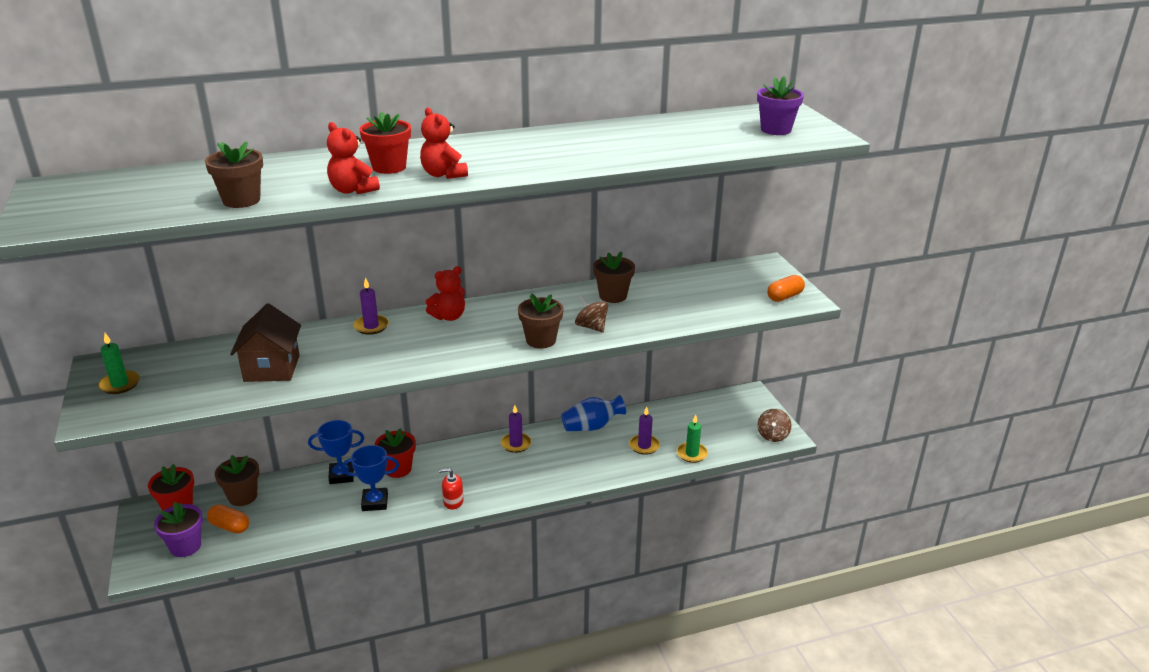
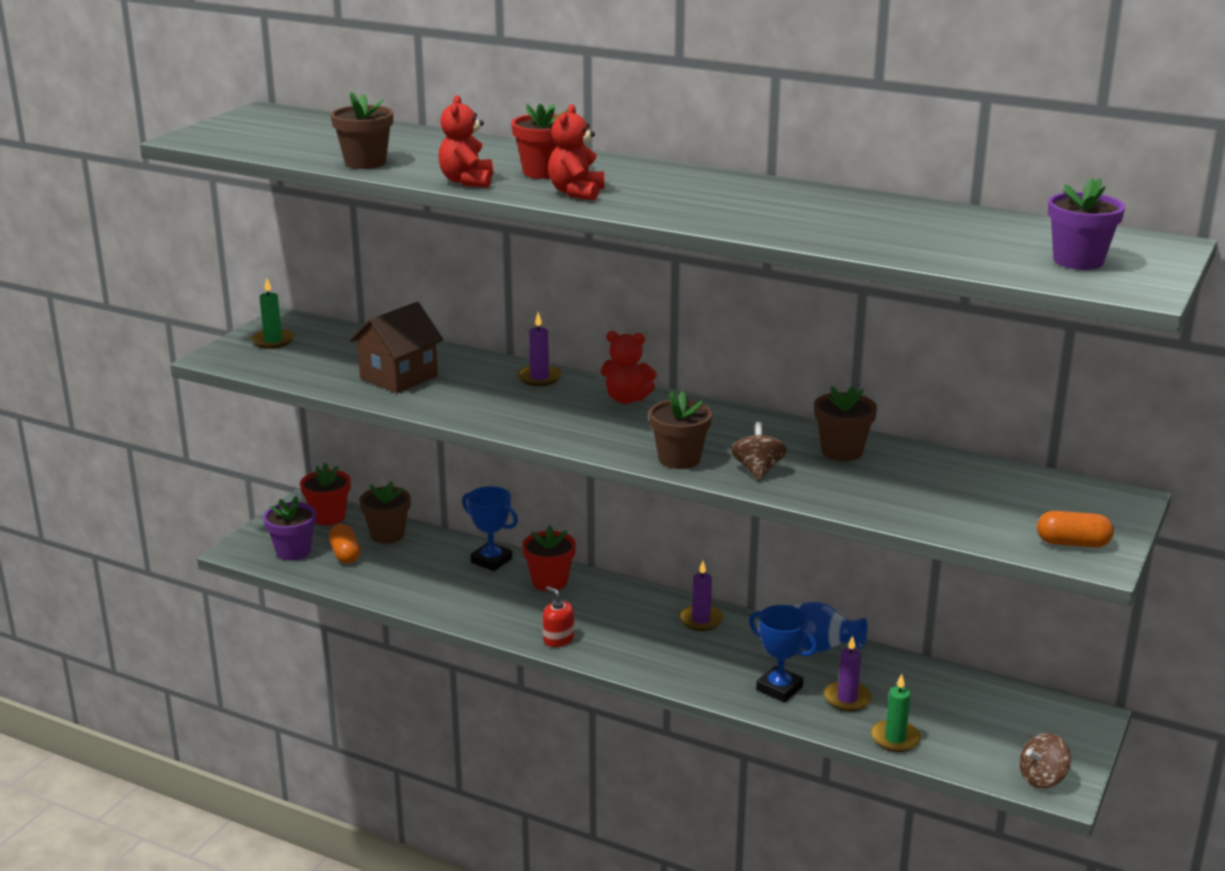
camera: 45 degrees right, 5 degrees down
blue trophy [341,445,399,511] -> blue trophy moved to [749,605,817,703]

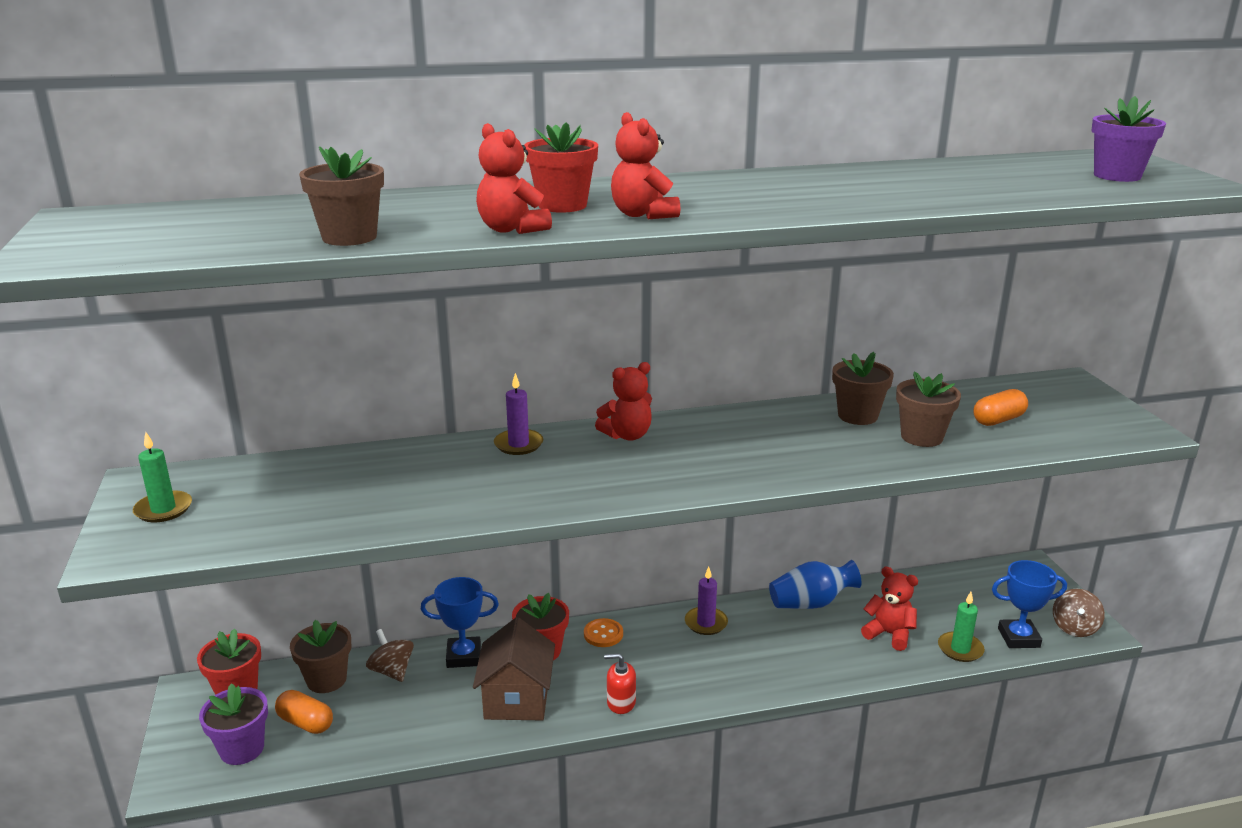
camera: 40 degrees left, 0 degrees up
brown house [350,302,443,393] -> brown house moved to [473,617,555,720]
brown flower pot [649,391,712,469] -> brown flower pot moved to [896,371,961,447]
brown spinning top [731,422,787,480] -> brown spinning top moved to [366,629,414,682]
blue trophy [749,605,817,703] -> blue trophy moved to [992,560,1067,648]
purple candle [824,635,872,711] -> red teddy bear [861,567,918,651]
orange capsule [1037,511,1114,548] -> orange capsule moved to [973,389,1028,426]
none -> orange button [584,618,623,647]

